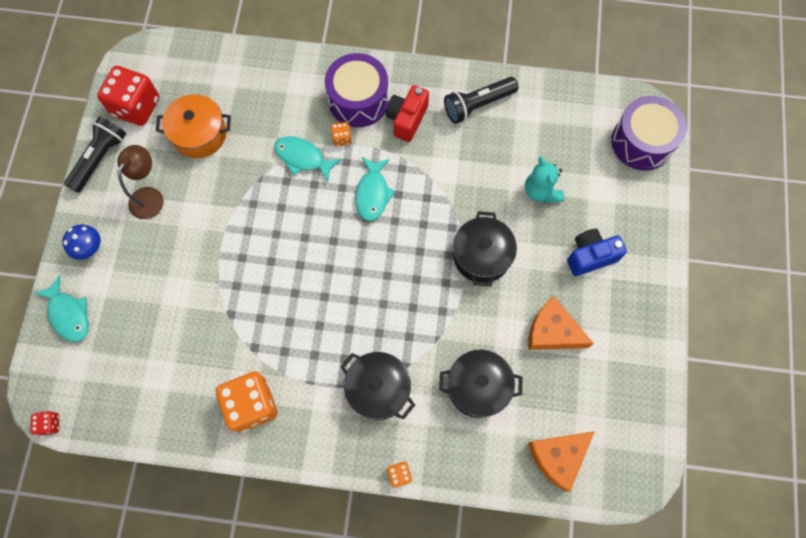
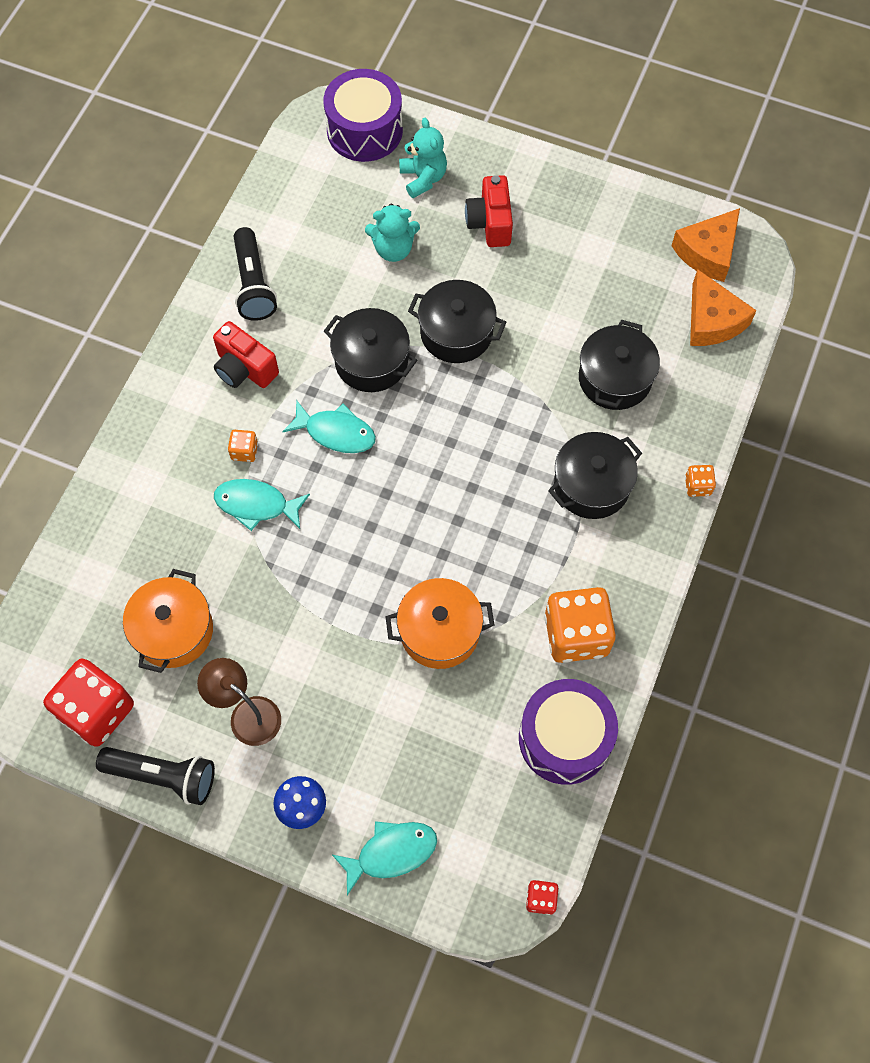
camera: 75 degrees left, 5 degrees down
black flashlight [64,117,126,193] -> black flashlight turned 150 degrees clockwise [96,747,215,805]
turquoise fish [274,136,342,182] -> turquoise fish turned 60 degrees clockwise [214,479,310,531]
purple drum [325,53,389,127] -> purple drum moved to [519,679,618,785]
orange cheese [528,296,594,350] -> orange cheese moved to [672,208,740,282]
blue camera [567,229,627,276] -> red camera [465,175,513,247]
none -> black pot [324,308,417,392]
none -> orange pot [386,578,494,669]
none -> turquoise teddy bear [399,118,447,198]

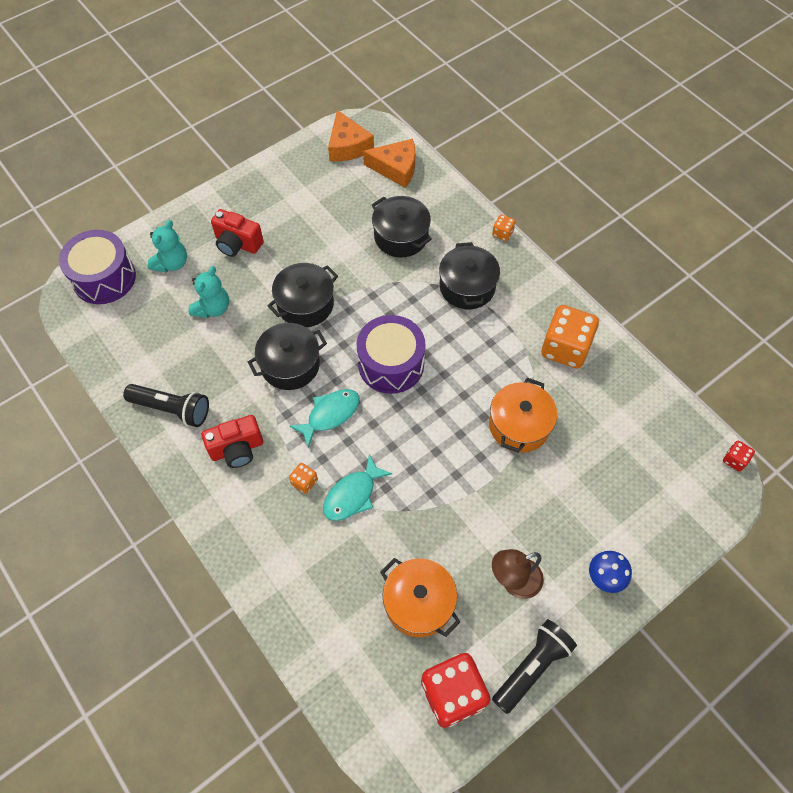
camera: 60 degrees left, 5 degrees down
turquoise fish [332,821,437,895] -> none
turquoise teddy bear [399,118,447,198] -> turquoise teddy bear turned 105 degrees clockwise [148,220,187,273]
purple drum [519,679,618,785] -> purple drum moved to [357,315,426,394]

